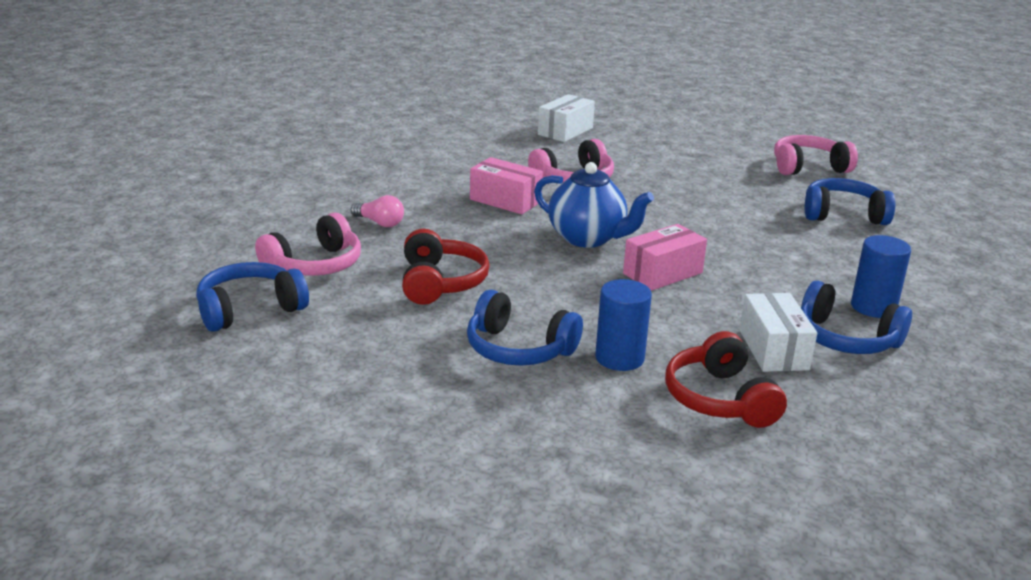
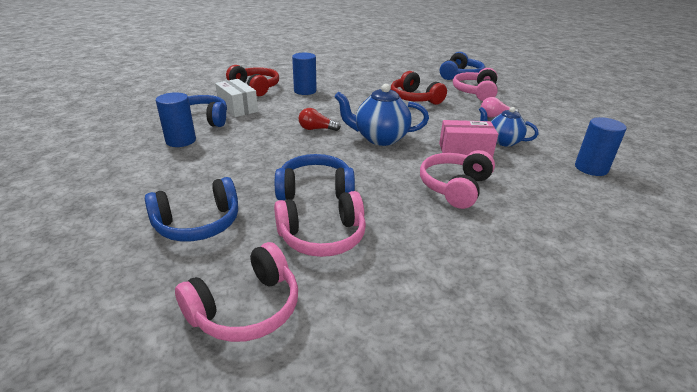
camera: 150 degrees right, 5 degrees up
blue headphones [467,290,583,366] -> blue headphones moved to [275,154,355,201]
white box [538,94,595,142] -> none
pink box [623,224,707,291] -> red light bulb [298,108,341,131]
none -> pink headphones [274,191,366,257]
none -> blue teapot [479,107,538,147]
none -> blue cylinder [575,117,627,176]

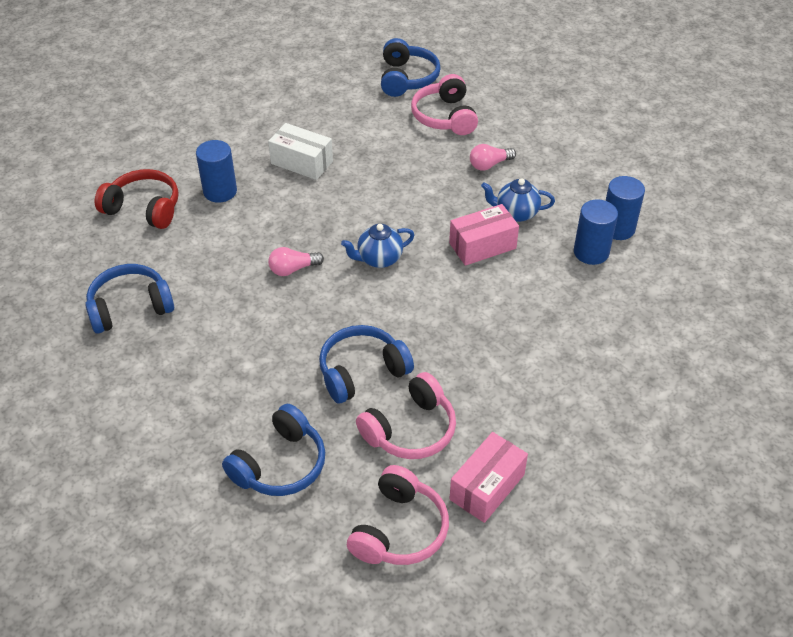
camera: 25 degrees left, 15 degrees up
blue cylinder [156,92,196,147] -> blue cylinder moved to [574,199,618,265]
white box [215,79,258,117] -> white box moved to [268,123,333,180]
red light bulb [298,108,341,131] -> pink light bulb [268,247,324,276]
blue teapot [334,84,429,146] -> blue teapot [341,224,414,268], size x0.65
red headphones [391,71,447,105] -> none
pink headphones [420,150,495,209] -> none
none -> pink box [450,432,528,523]

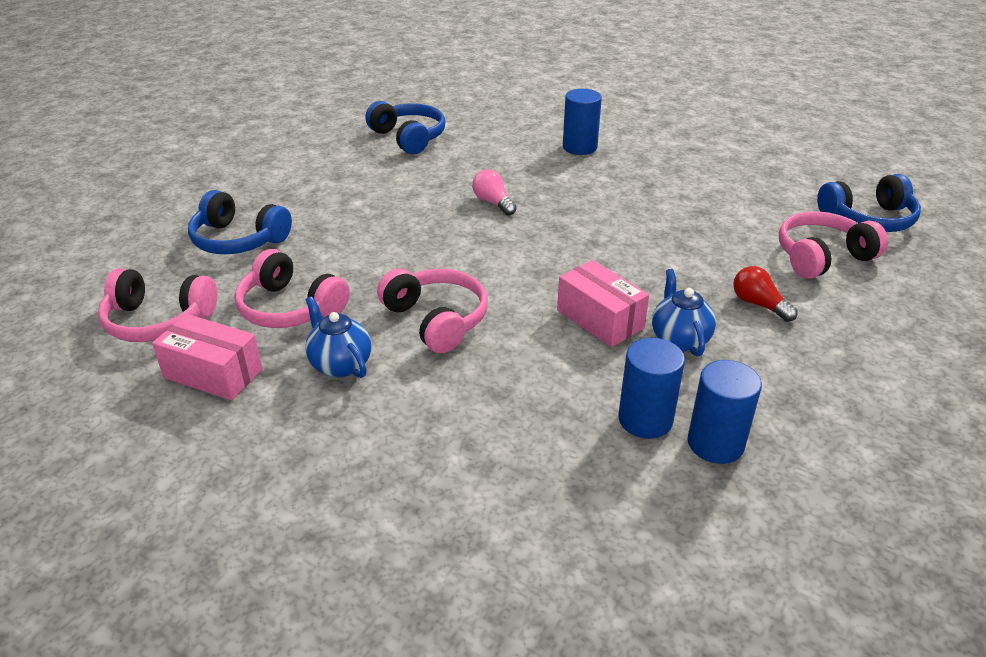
camera: 75 degrees right, 10 degrees down
red headphones [95,169,179,229] -> none
white box [268,123,333,180] -> none
blue headphones [319,325,414,403] -> none
blue teapot [341,224,414,268] -> blue teapot moved to [305,296,371,378]
pink light bulb [470,144,516,171] -> red light bulb [733,266,798,322]
none -> pink headphones [377,269,488,353]

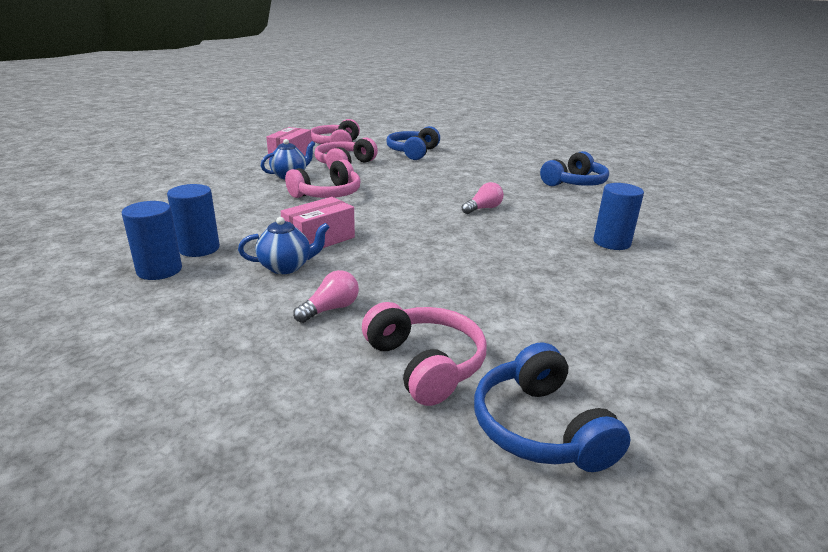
camera: 85 degrees right, 10 degrees down
red light bulb [733,266,798,322] -> pink light bulb [293,270,359,323]

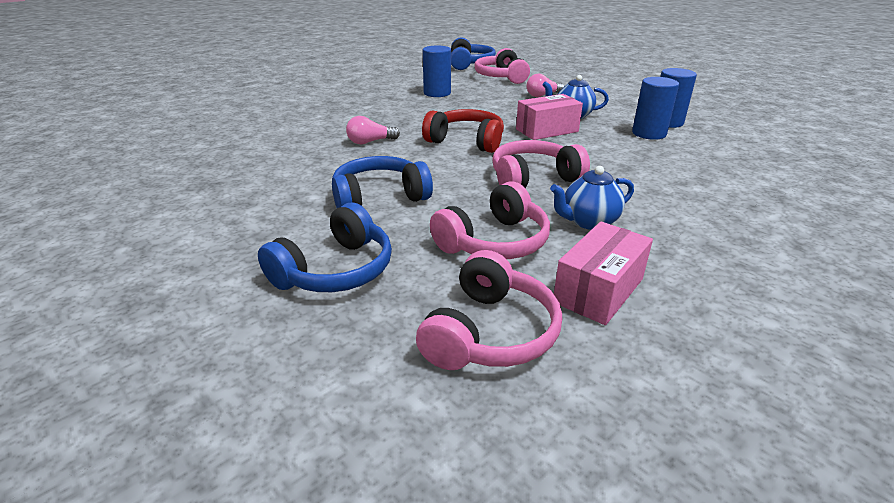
camera: 160 degrees left, 5 degrees up
blue headphones [540,151,609,186] -> blue headphones moved to [332,156,433,208]
blue cylinder [594,183,644,250] -> blue cylinder moved to [423,45,451,97]
none -> red headphones [422,109,504,153]

